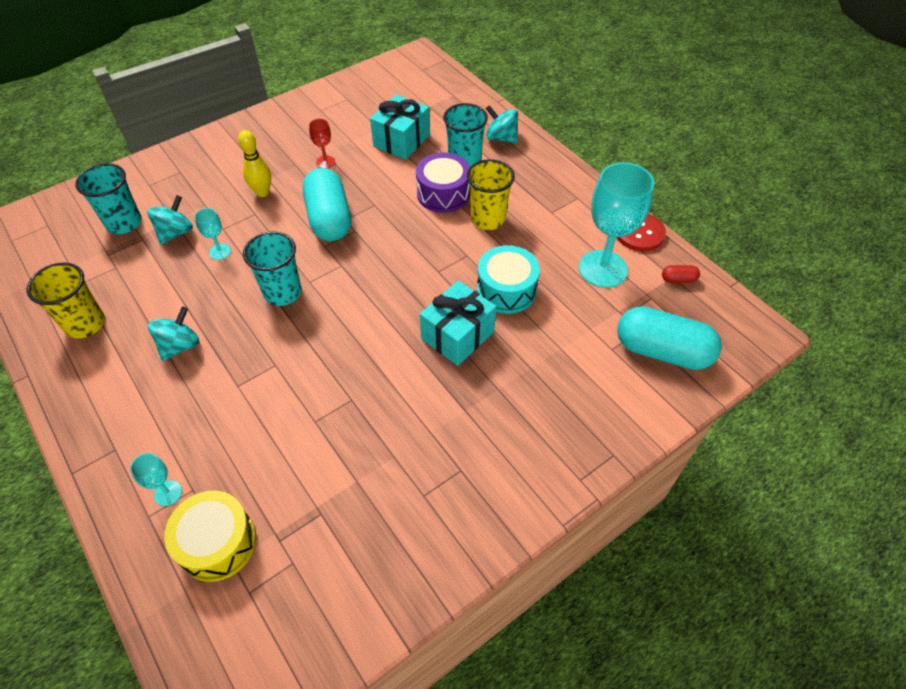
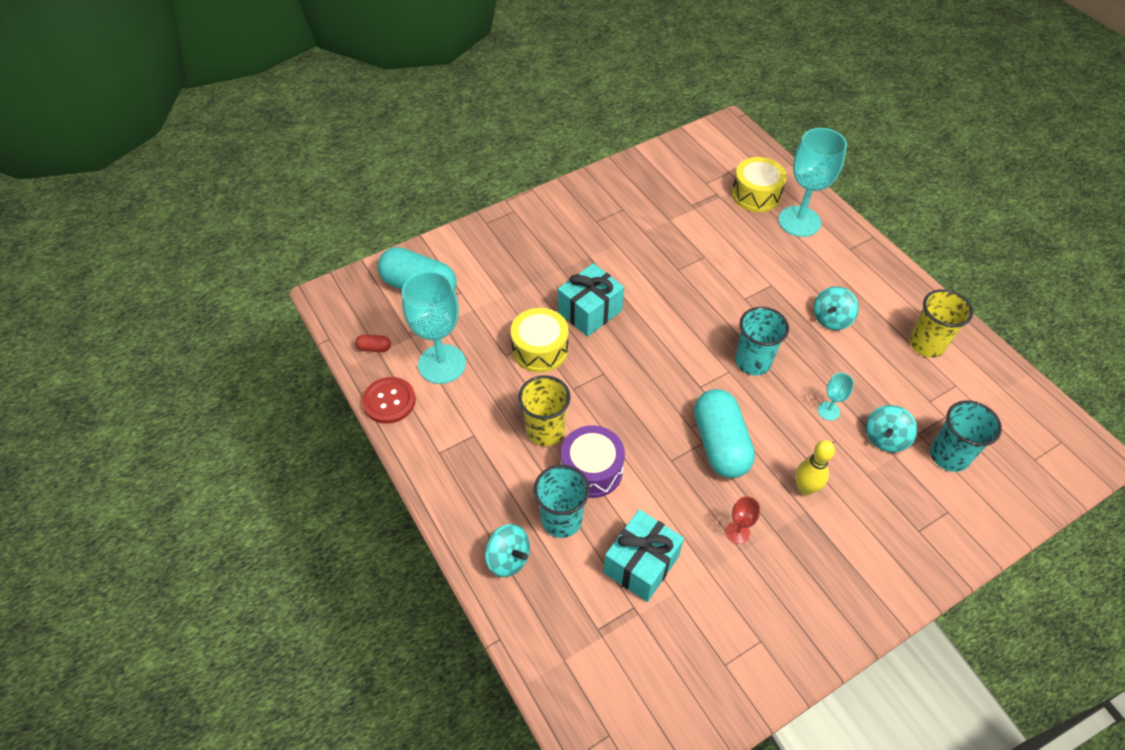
camera: 175 degrees left, 0 degrees up
turquoise goblet [130,453,182,506] -> turquoise goblet [778,128,847,237], size x2.25
turquoise drum [477,245,540,314] -> yellow drum [511,308,569,372]

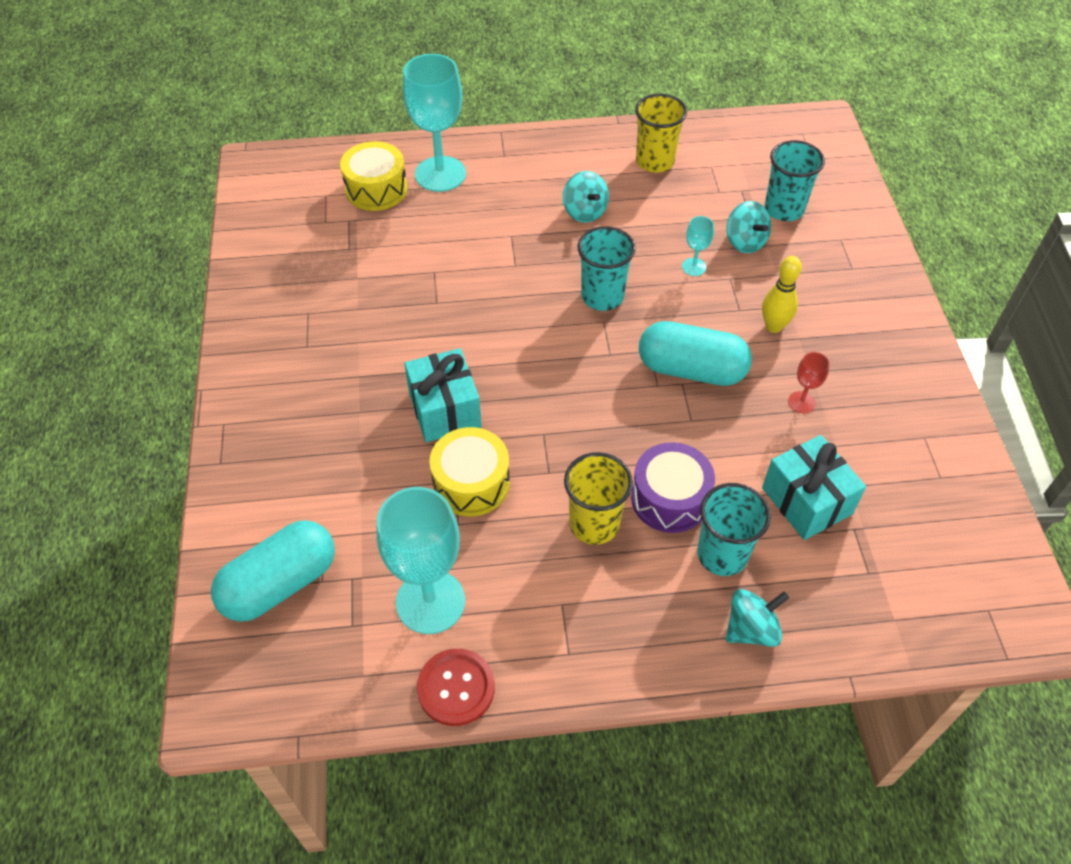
camera: 65 degrees left, 0 degrees up
red capsule [355,334,391,352] -> none

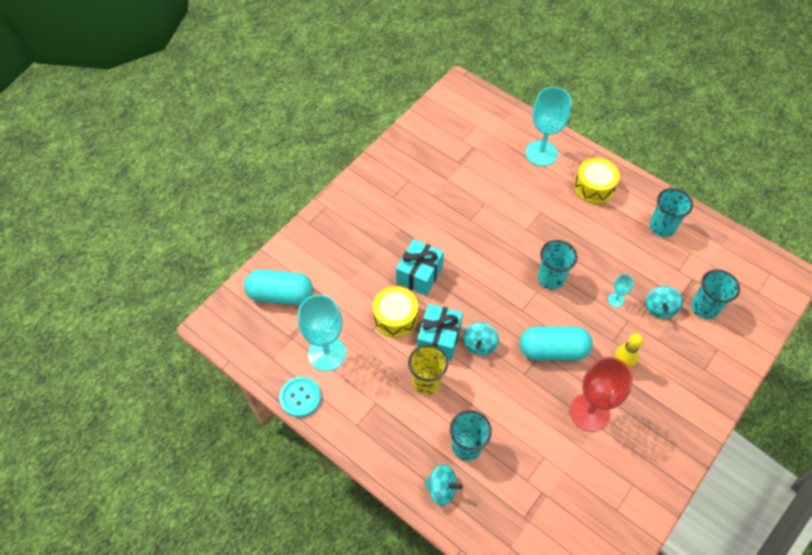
camera: 45 degrees right, 5 degrees up
yellow drum [340,141,407,211] -> yellow drum moved to [574,158,620,204]
red button [417,649,495,726] -> turquoise button [279,376,321,417]
turquoise spinning top [563,171,609,223] -> turquoise spinning top moved to [463,322,499,355]
purple drum [631,442,715,533] -> none
yellow cup [635,94,687,173] -> turquoise cup [649,188,693,237]
turquoise capsule [639,321,752,386] -> turquoise capsule turned 60 degrees counterclockwise [520,327,592,360]
turquoise gift [762,435,866,540] -> turquoise gift moved to [417,304,463,361]
red goblet [788,352,830,413] -> red goblet [570,357,633,432], size x2.25

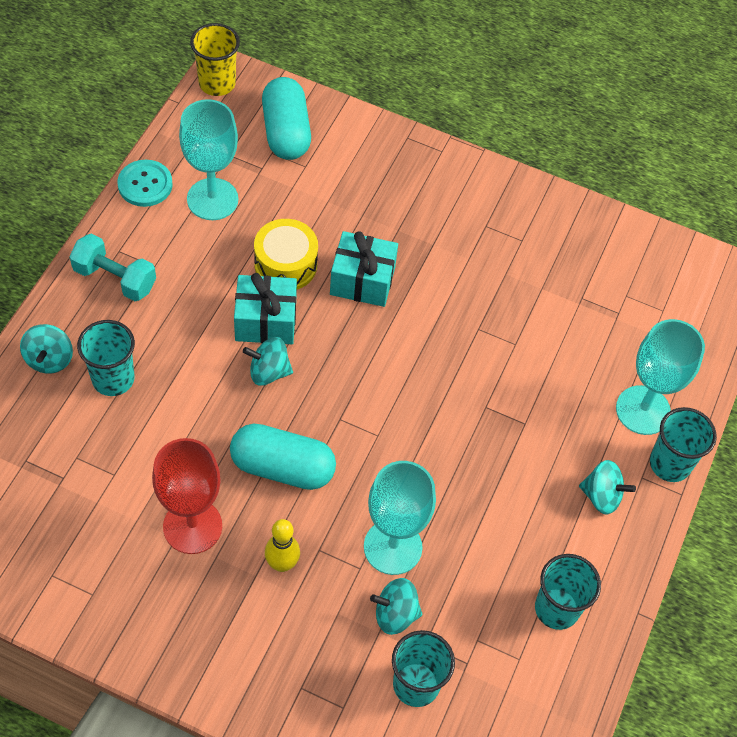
camera: 70 degrees right, 0 degrees up
yellow cup [408,344,448,395] -> yellow cup moved to [190,23,240,96]
turquoise capsule [520,327,592,360] -> turquoise capsule turned 60 degrees counterclockwise [230,424,336,490]
turquoise cup [538,240,577,290] -> turquoise cup moved to [650,407,717,482]
yellow drum [574,158,620,204] -> turquoise spinning top [579,460,636,515]
turquoise goblet [608,274,634,307] -> turquoise goblet [364,461,436,575], size x2.25
none -> turquoise dumbbell [69,234,156,301]

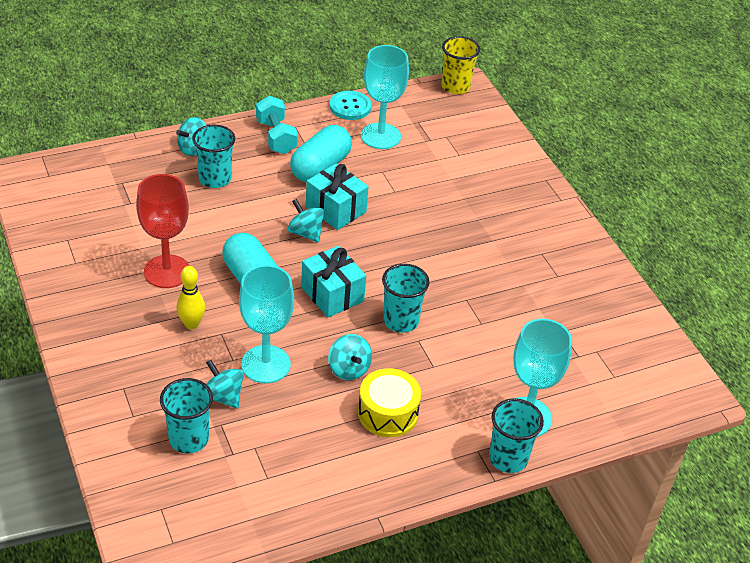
camera: 45 degrees right, 15 degrees down
yellow drum [254,219,318,289] -> yellow drum moved to [358,368,421,437]
turquoise capsule [262,77,311,160] -> turquoise capsule moved to [290,125,352,182]
turquoise gift [330,231,398,307] -> turquoise gift moved to [301,246,366,317]
turquoise cup [535,554,601,630] -> turquoise cup moved to [382,264,429,333]
turquoise spinning top [579,460,636,515] -> turquoise spinning top moved to [328,334,372,380]

